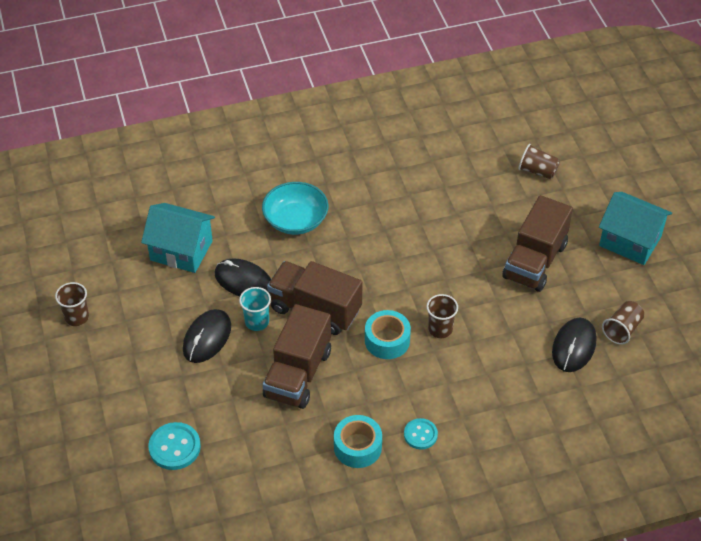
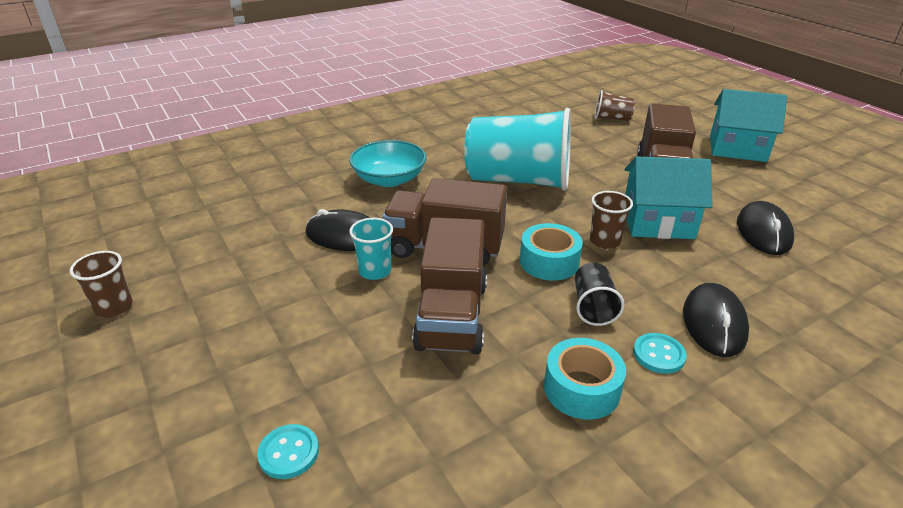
camera: 15 degrees left, 15 degrees down
turquoise house [141,203,215,273] -> turquoise house moved to [625,156,713,239]
turquoise button [148,422,201,470] -> turquoise button [257,424,319,479], size x0.66
black mouse [183,309,231,363] -> black mouse moved to [683,283,749,357]
brown cup [602,301,645,345] -> none
none -> turquoise cup [464,108,571,191]
none -> black cup [575,263,624,326]

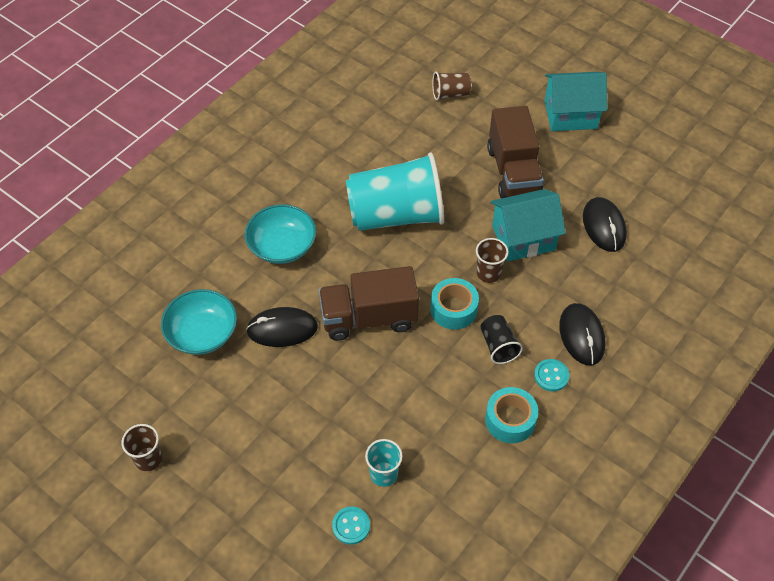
camera: 20 degrees left, 20 degrees up
turquoise cup [349,218,393,280] -> turquoise cup moved to [365,439,403,487]
brown truck [412,217,487,355] -> none
none -> turquoise bowl [161,289,237,355]

